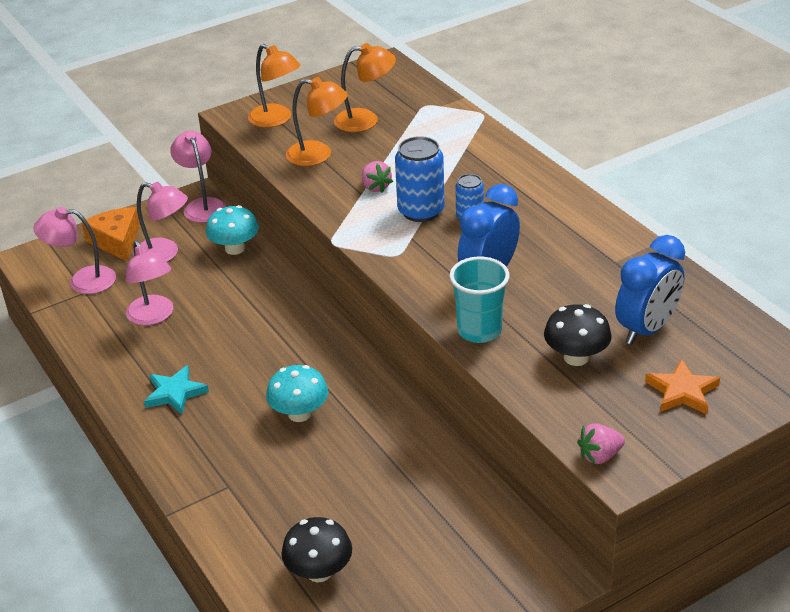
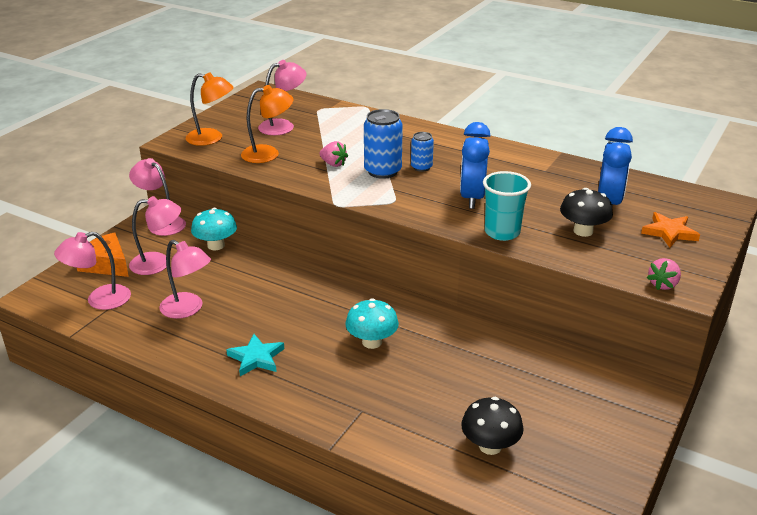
camera: 30 degrees left, 5 degrees down
orange lamp [334,43,396,132] -> pink lamp [258,60,306,135]

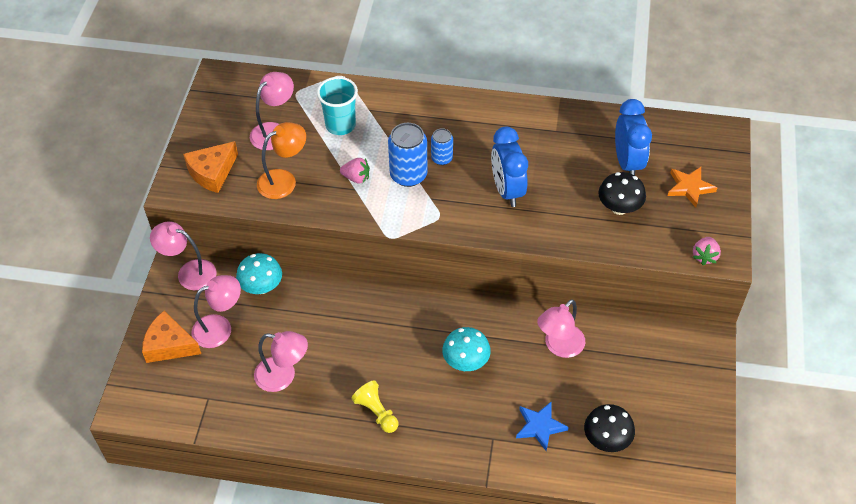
camera: 20 degrees left, 20 degrees up
pink lamp [54,232,131,310] -> pink lamp moved to [537,299,585,358]
orange lamp [186,72,234,146] -> orange cheese [183,141,238,193]
turquoise star [226,334,284,376] -> yellow pawn [351,380,398,433]
turquoise cup [483,171,531,241] -> turquoise cup moved to [317,77,358,135]
none -> blue star [516,401,569,451]

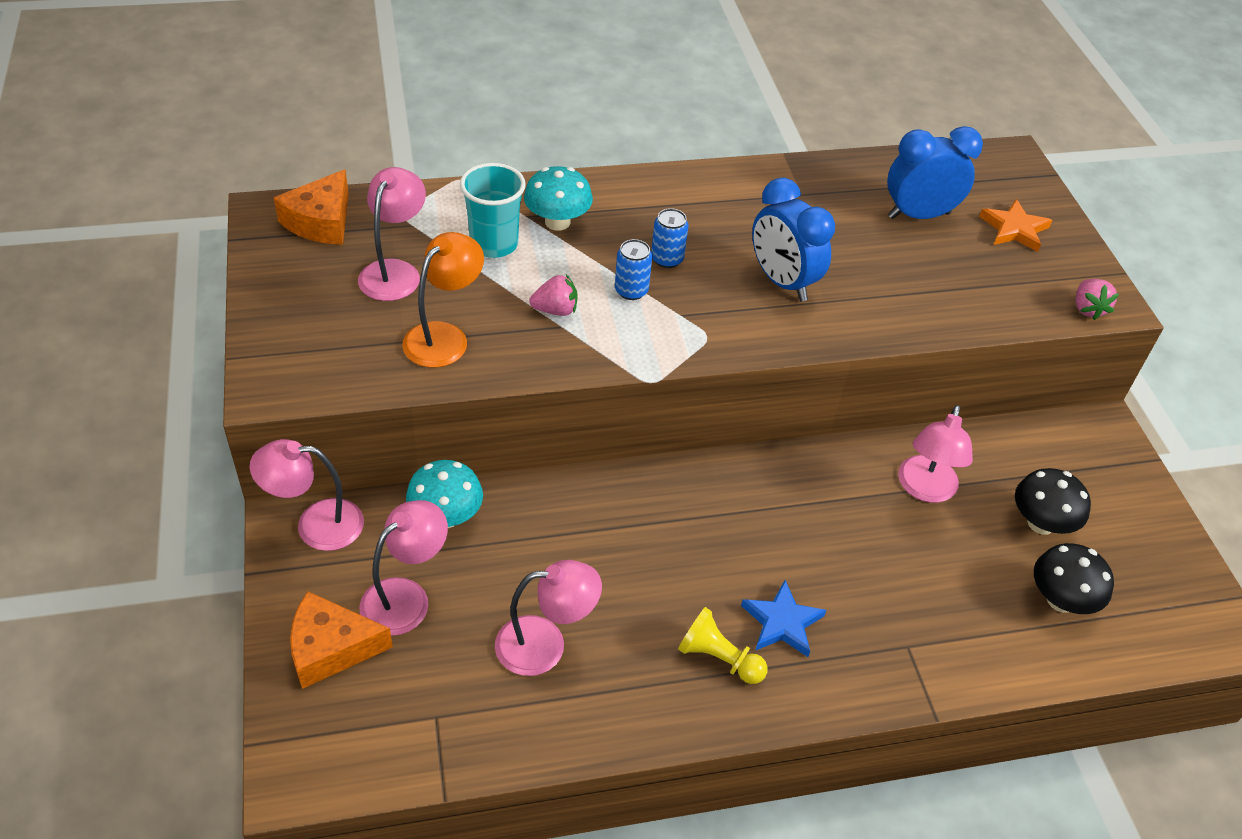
camera: 25 degrees left, 5 degrees down
orange cheese [183,141,238,193] -> orange cheese moved to [274,169,349,245]
blue can [388,123,428,187] -> blue can [615,239,652,300], size x0.58
turquoise mushroom [442,327,491,371] -> turquoise mushroom moved to [524,166,593,231]
blue star [516,401,569,451] -> blue star moved to [741,580,826,657]
black mushroom [598,172,646,215] -> black mushroom moved to [1015,468,1091,535]
blue clock [615,99,652,175] -> blue clock turned 75 degrees counterclockwise [887,126,983,219]

